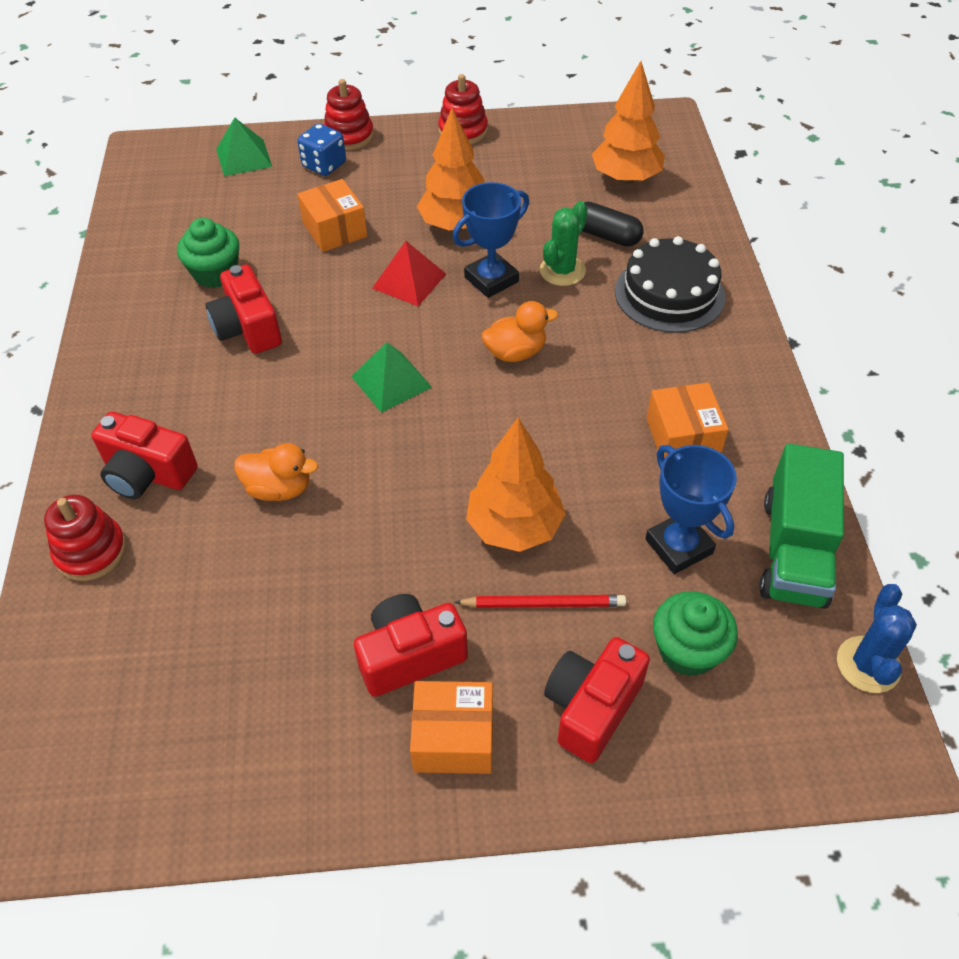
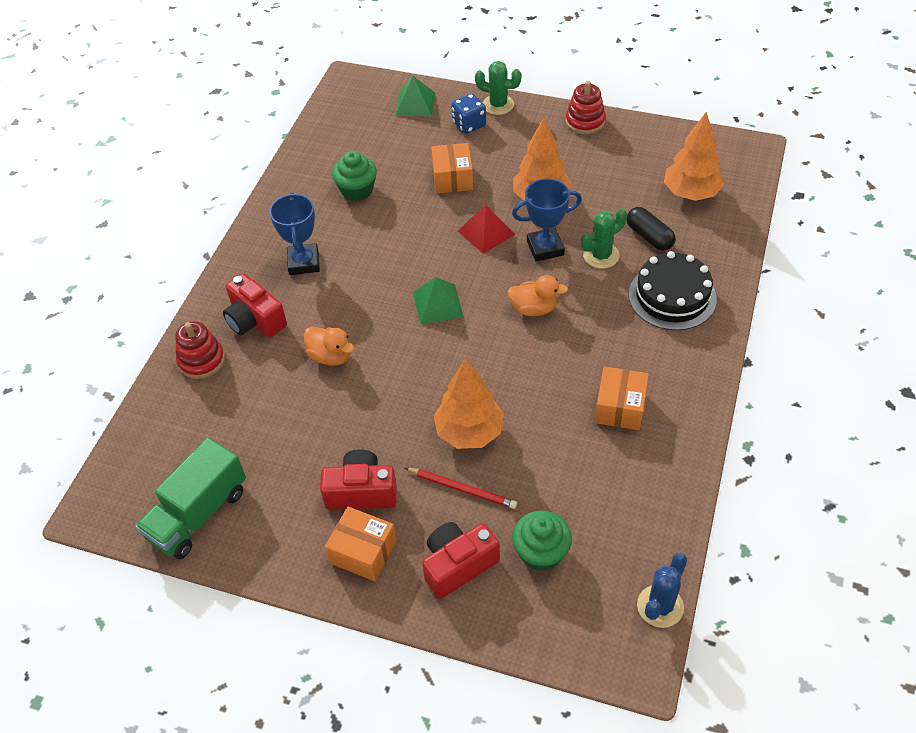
camera: 25 degrees right, 0 degrees up
red camera [206,265,282,354] -> none
red stacking toy [324,79,374,150] -> green cactus [475,61,521,115]
blue trophy [645,445,737,574] -> blue trophy moved to [269,192,320,275]
green truck [759,444,844,609] -> green truck moved to [135,437,246,559]

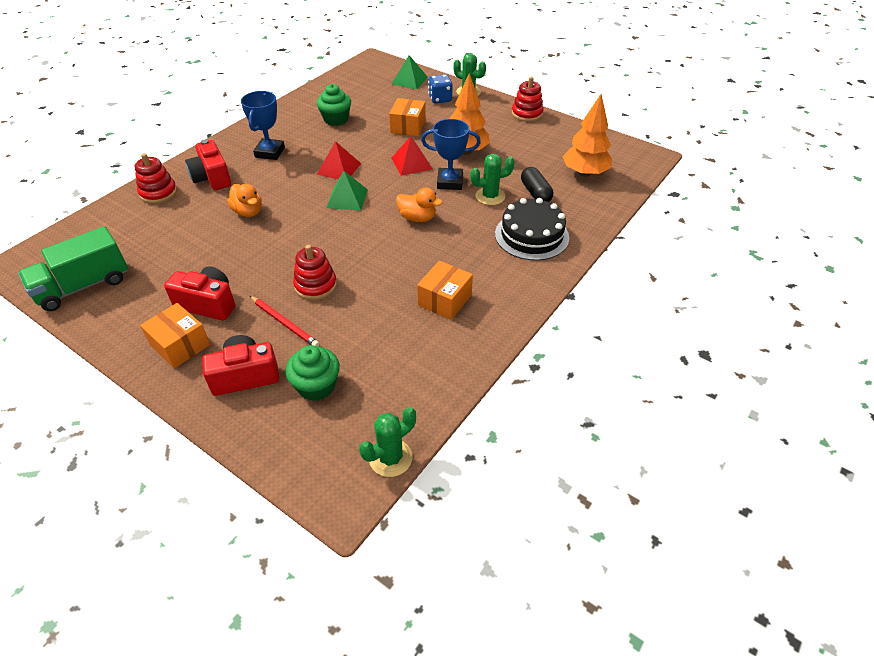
camera: 15 degrees right, 5 degrees down
orange tree [434,358,504,449] -> red stacking toy [293,245,337,300]
blue cactus [637,553,687,628] -> green cactus [359,407,416,477]
none -> red pyramid [317,141,361,179]

